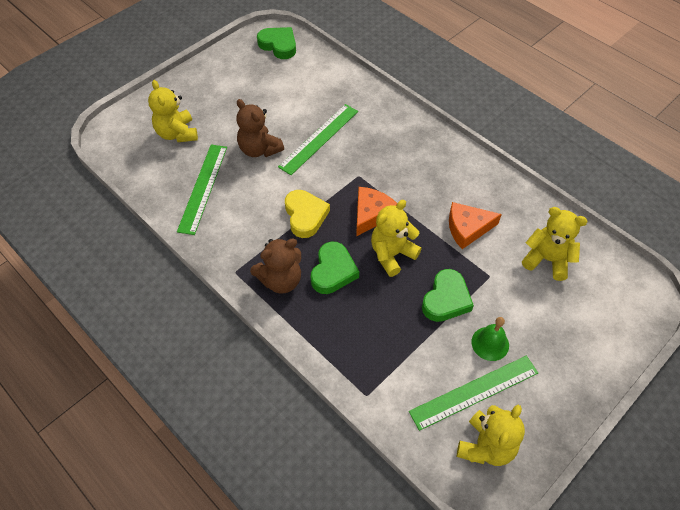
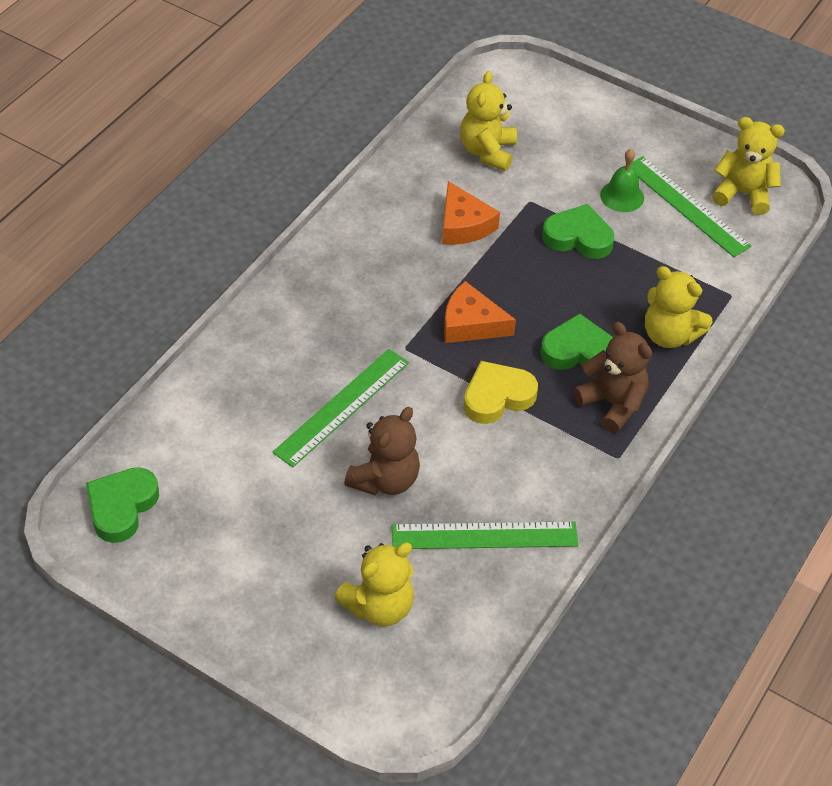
camera: 105 degrees left, 5 degrees down
green ruler [278,104,358,175] -> green ruler turned 75 degrees counterclockwise [273,349,409,467]
yellow teddy bear [371,200,422,277] -> yellow teddy bear moved to [645,266,713,348]

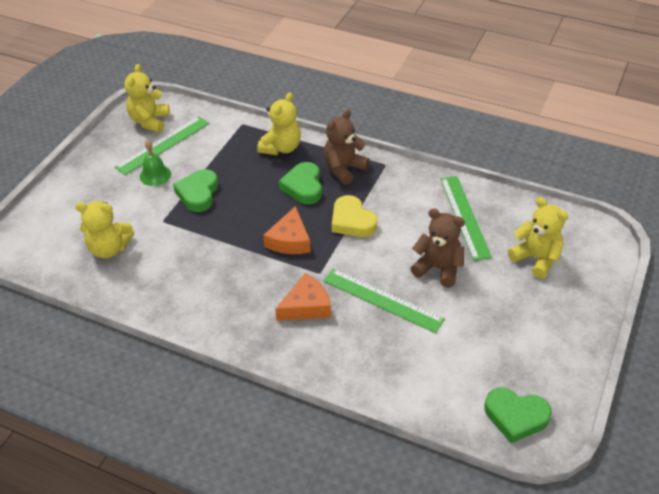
camera: 95 degrees left, 5 degrees down
orange cheese [442,181,500,245] -> orange cheese moved to [275,273,331,321]

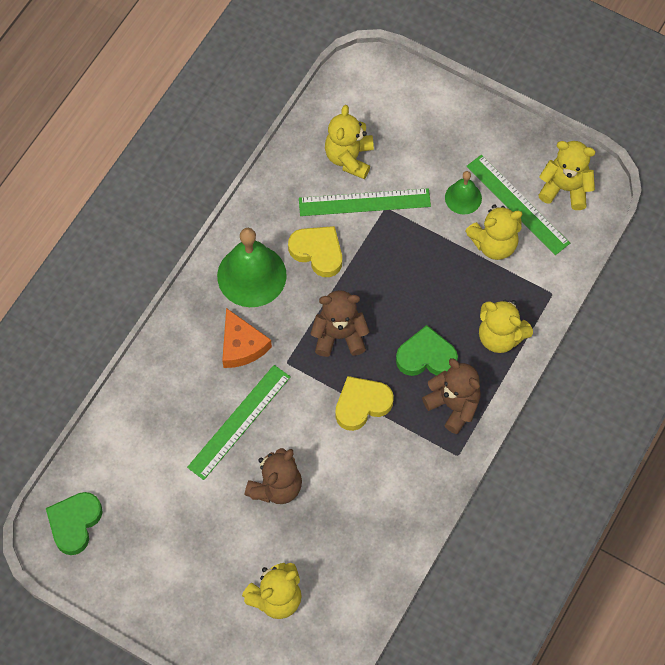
camera: 95 degrees right, 20 degrees up
green heart [173,169,218,212] -> none
orange cheese [263,206,311,254] -> brown teddy bear [311,290,369,357]
green ruler [440,176,492,261] -> green ruler moved to [299,188,431,216]
none -> green bell [217,228,287,307]
none -> yellow heart [288,226,342,277]
none -> yellow teddy bear [465,204,522,260]

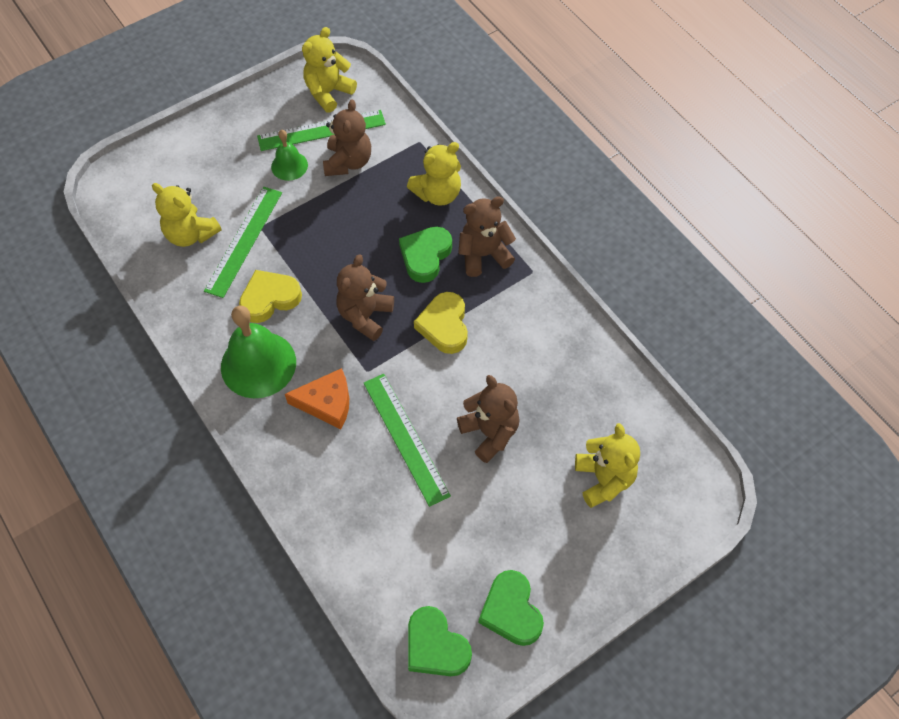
camera: 65 degrees left, 5 degrees down
yellow teddy bear [465,204,522,260] -> brown teddy bear [323,99,371,176]
none -> green heart [478,570,544,646]

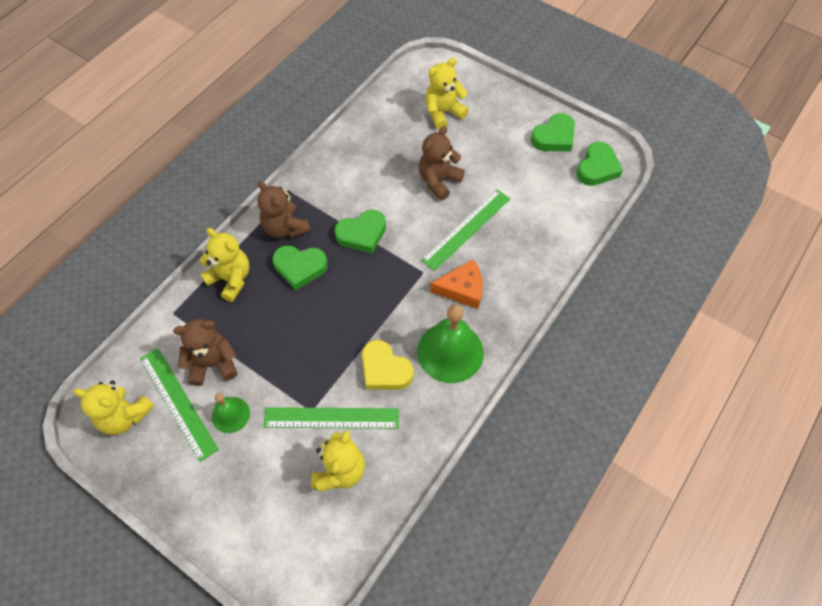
camera: 110 degrees left, 0 degrees up
orange cheese [285,368,349,429] -> orange cheese turned 105 degrees clockwise [430,259,483,309]
brown teddy bear [337,254,394,341] -> none
yellow heart [414,292,468,354] -> green heart [334,210,386,254]

